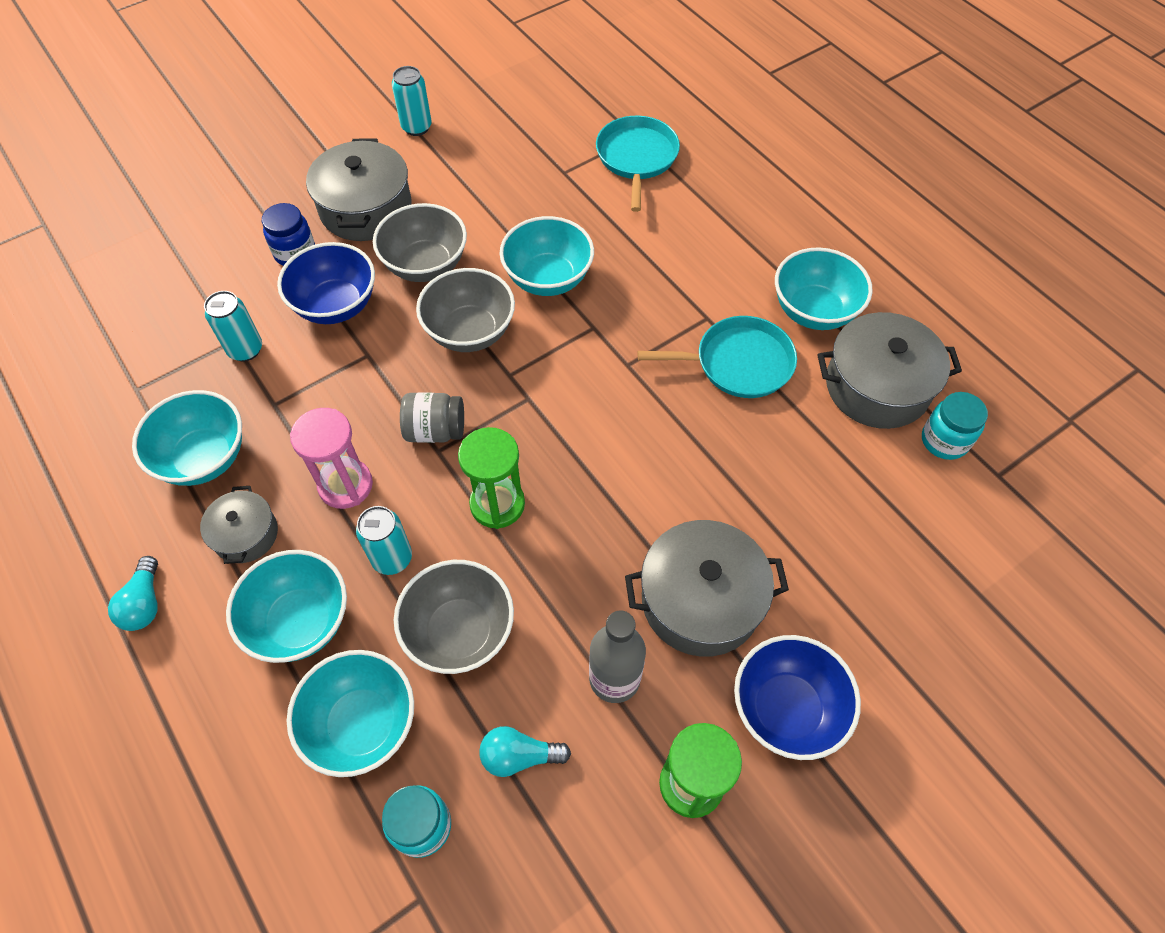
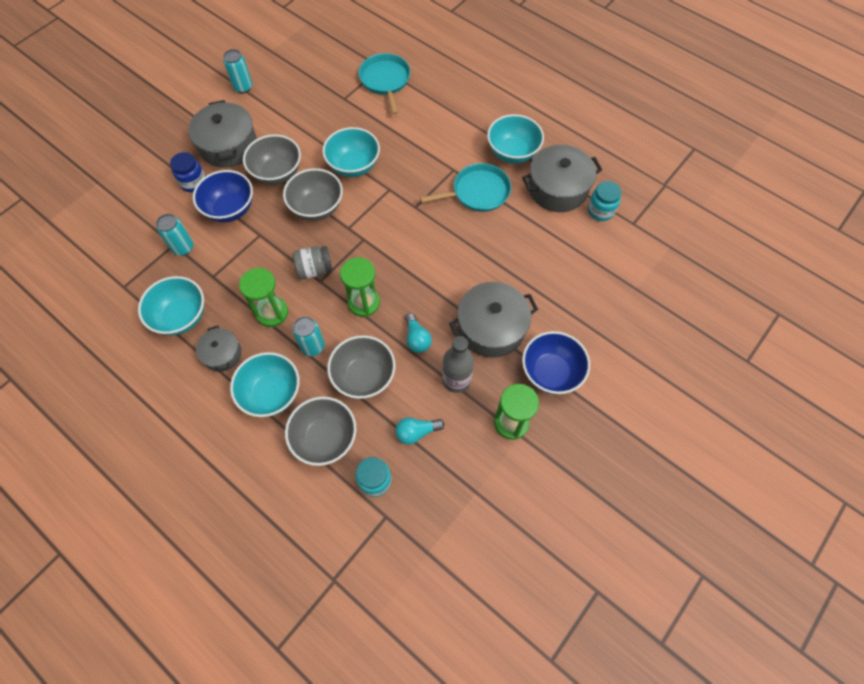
camera: 15 degrees left, 5 degrees up
turquoise light bulb [108,556,158,631] -> turquoise light bulb moved to [405,313,432,353]
turquoise bowl [287,650,414,777] -> grey bowl [285,397,357,466]
pink hourglass [290,408,373,509] -> green hourglass [239,268,288,327]

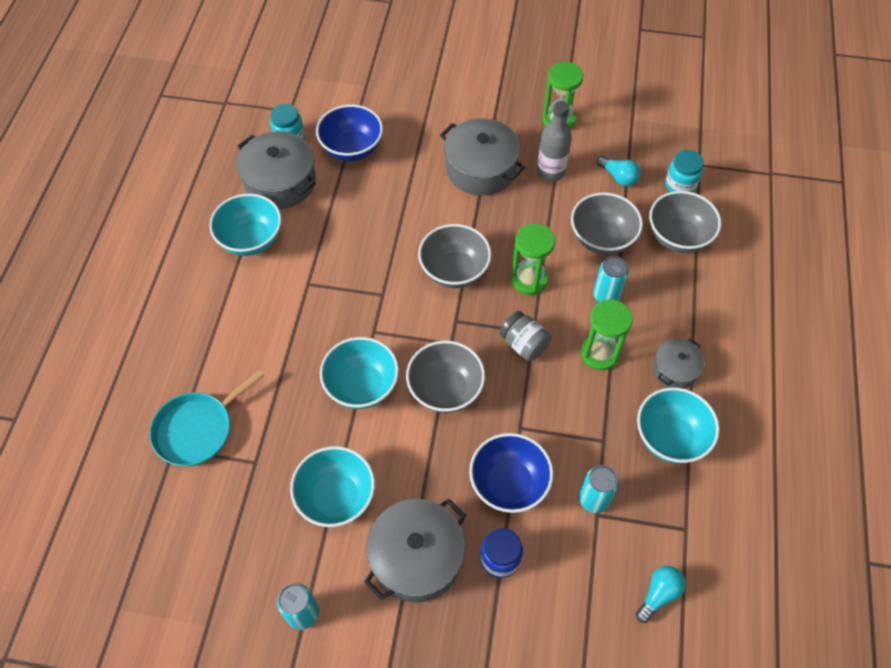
camera: 120 degrees left, 5 degrees down
turquoise bowl [230,352,300,417] -> turquoise bowl moved to [290,446,375,527]
grey bowl [243,134,301,185] -> grey bowl moved to [418,224,491,288]
turquoise light bulb [405,313,432,353] -> turquoise light bulb moved to [636,566,686,623]
turquoise pan [420,163,511,212] -> none
blue bowl [522,331,590,394] -> blue bowl moved to [316,104,383,161]

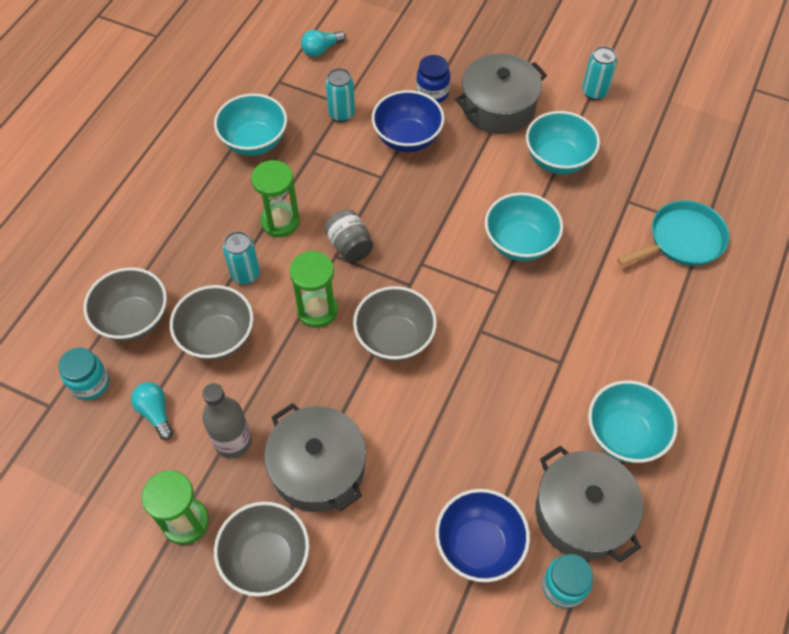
camera: 165 degrees left, 0 degrees up
grey bowl [406,341,485,413] -> grey bowl moved to [214,501,309,597]
grey pot [653,339,705,389] -> none

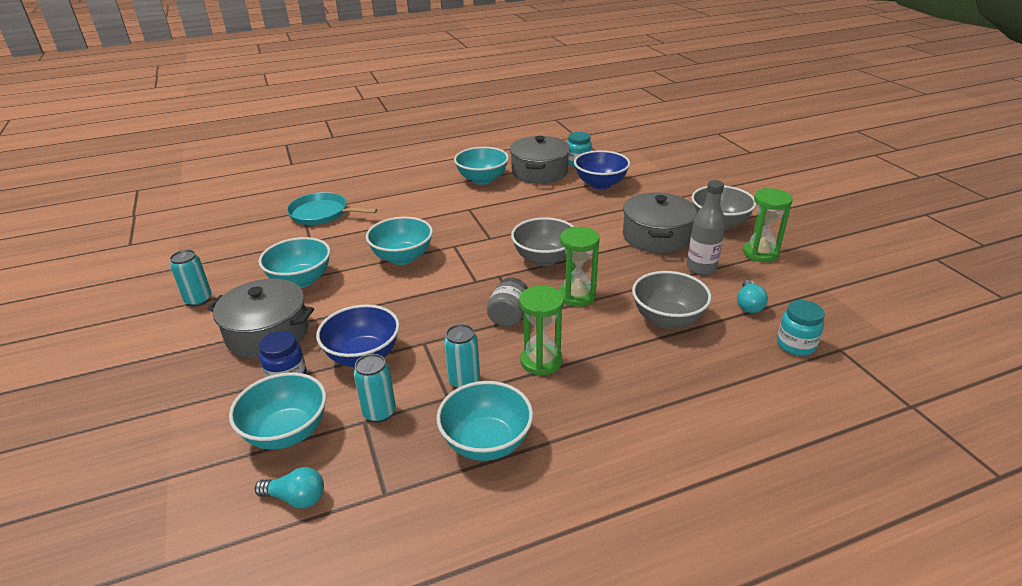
camera: 135 degrees left, 25 degrees down
grey bowl [83,267,167,341] -> none
turquoise can [223,231,260,285] -> turquoise can moved to [444,324,480,389]
none -> turquoise bowl [229,372,326,450]

